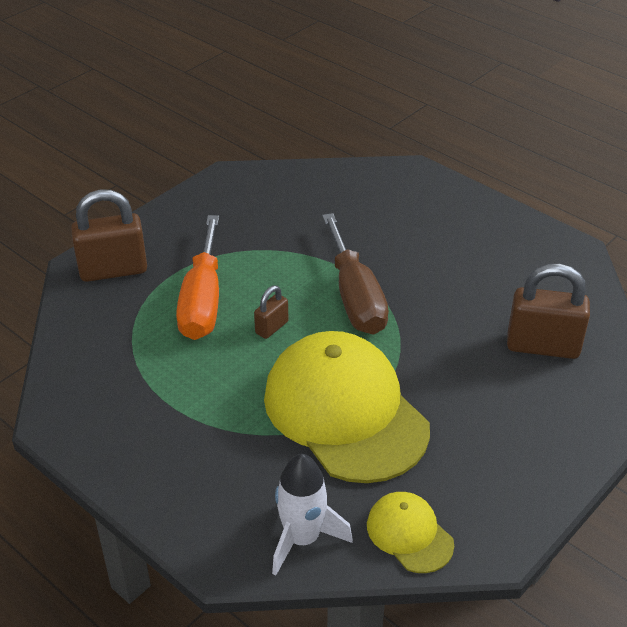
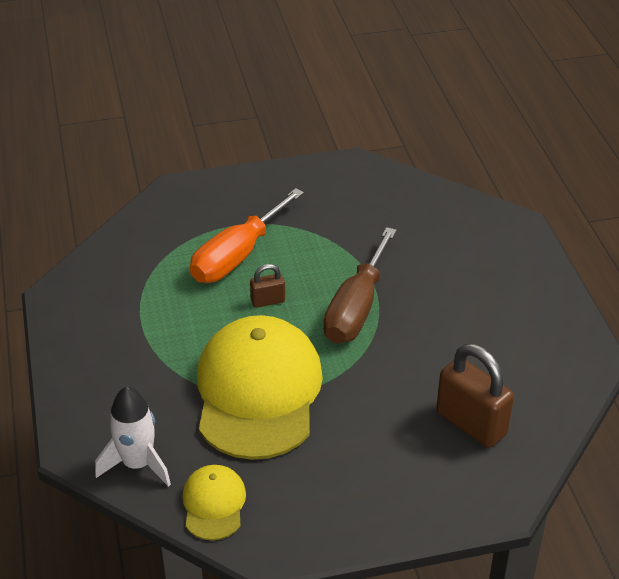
camera: 35 degrees right, 0 degrees up
brown padlock [71,189,147,282] -> none

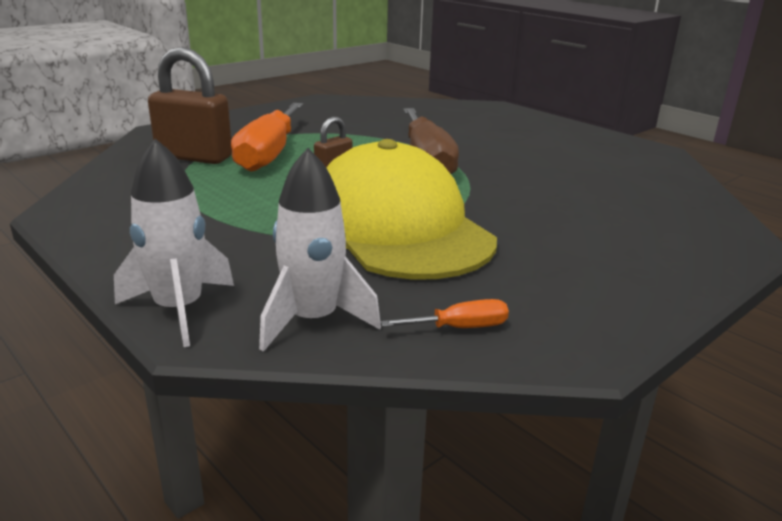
camera: 30 degrees left, 15 degrees down
yellow cap [182,465,246,540] -> orange screwdriver [381,299,509,328]
brown padlock [436,344,514,448] -> brown padlock moved to [148,47,232,164]
none -> white rocket [114,139,234,347]

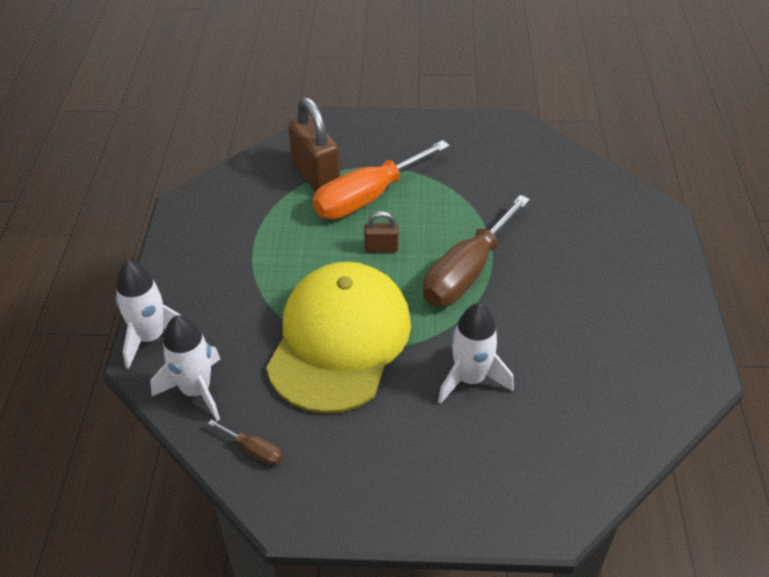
camera: 45 degrees right, 20 degrees up
orange screwdriver [381,299,509,328] -> brown screwdriver [208,419,282,466]
none -> white rocket [438,303,514,404]

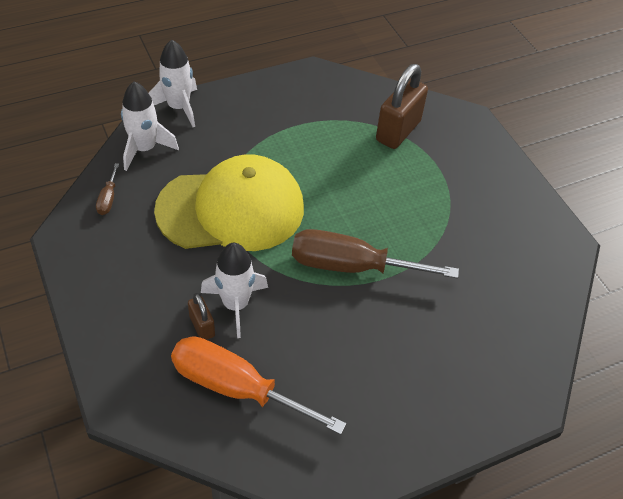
camera: 60 degrees right, 5 degrees up
orange screwdriver [313,140,450,219] -> orange screwdriver moved to [171,336,347,435]
brown padlock [364,211,399,253] -> brown padlock moved to [188,293,215,340]

